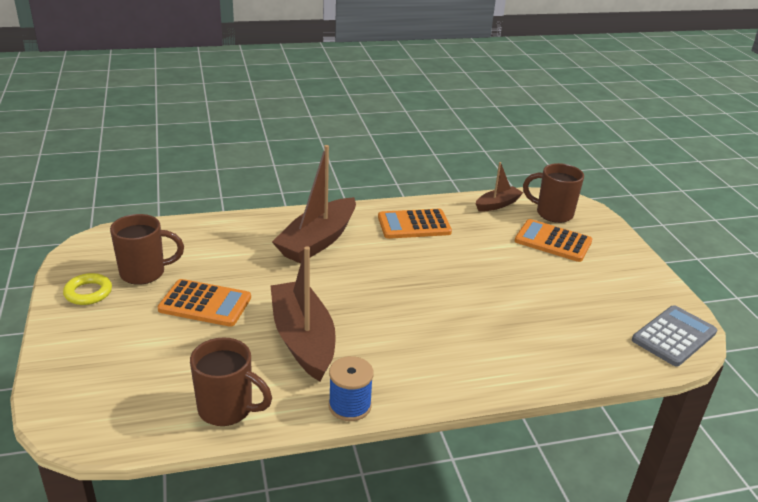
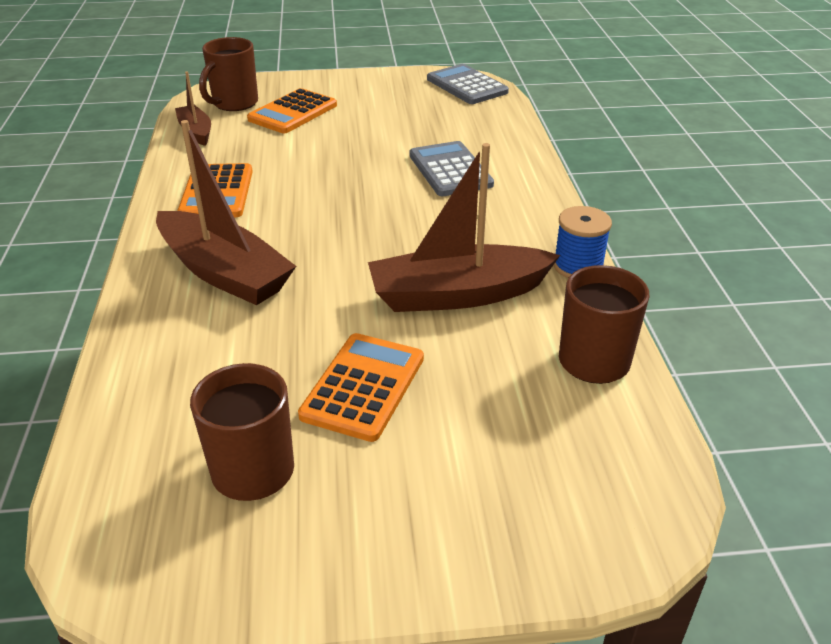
camera: 80 degrees left, 5 degrees up
yellow ring [63,273,112,305] -> none
none -> grey calculator [410,141,494,196]

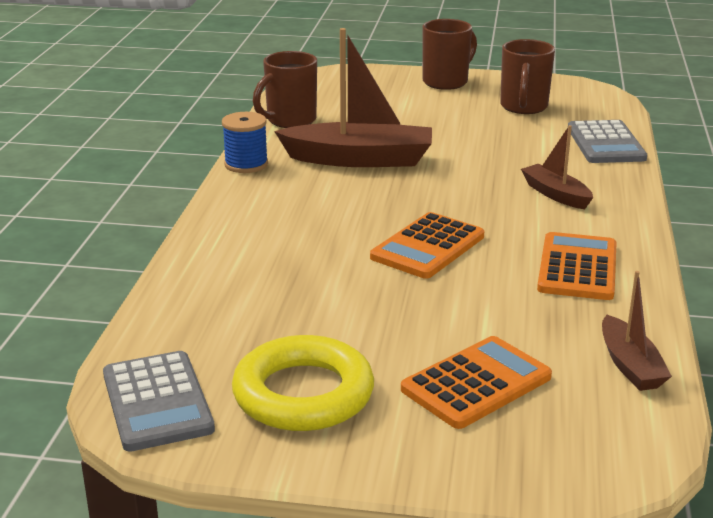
camera: 165 degrees left, 10 degrees down
brown boat [156,120,296,305] -> brown boat [521,125,593,209], size x0.54
brown mug [199,37,258,111] -> brown mug moved to [422,19,477,90]
orange calculator [298,333,424,442] -> orange calculator moved to [370,212,484,279]
grey calculator [410,141,494,196] -> grey calculator moved to [568,120,647,163]
none -> yellow ring [232,335,374,431]

